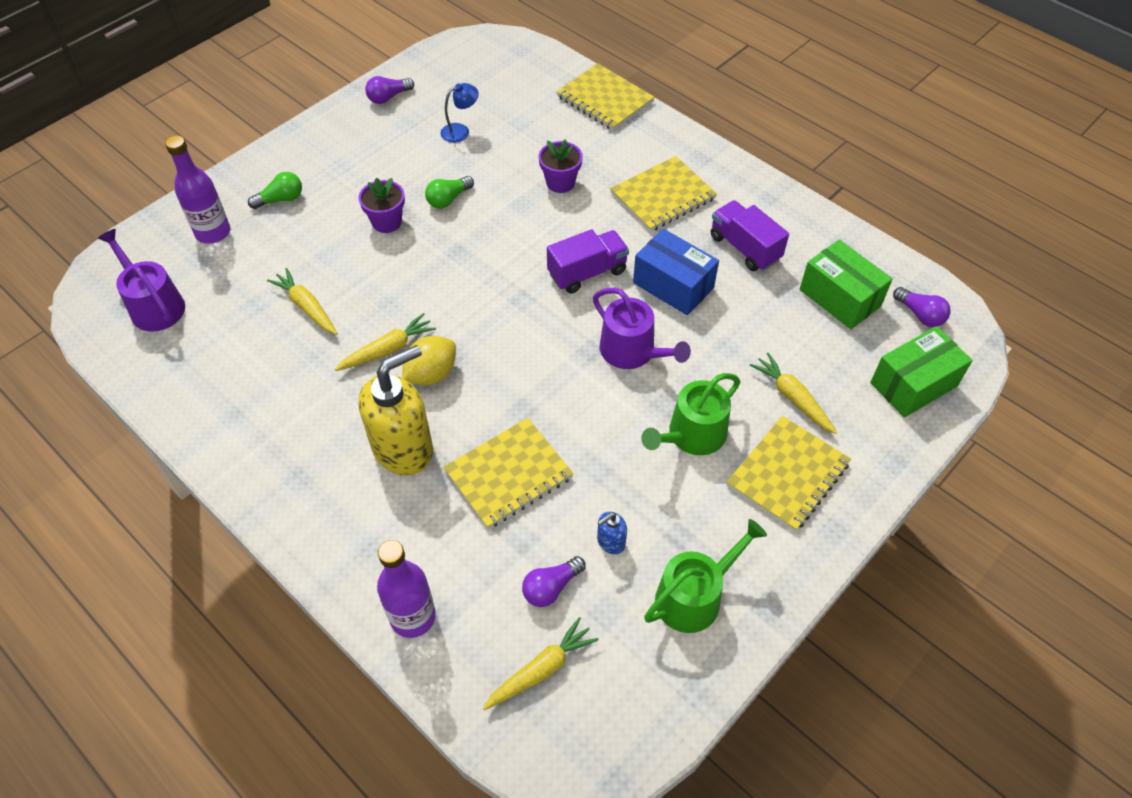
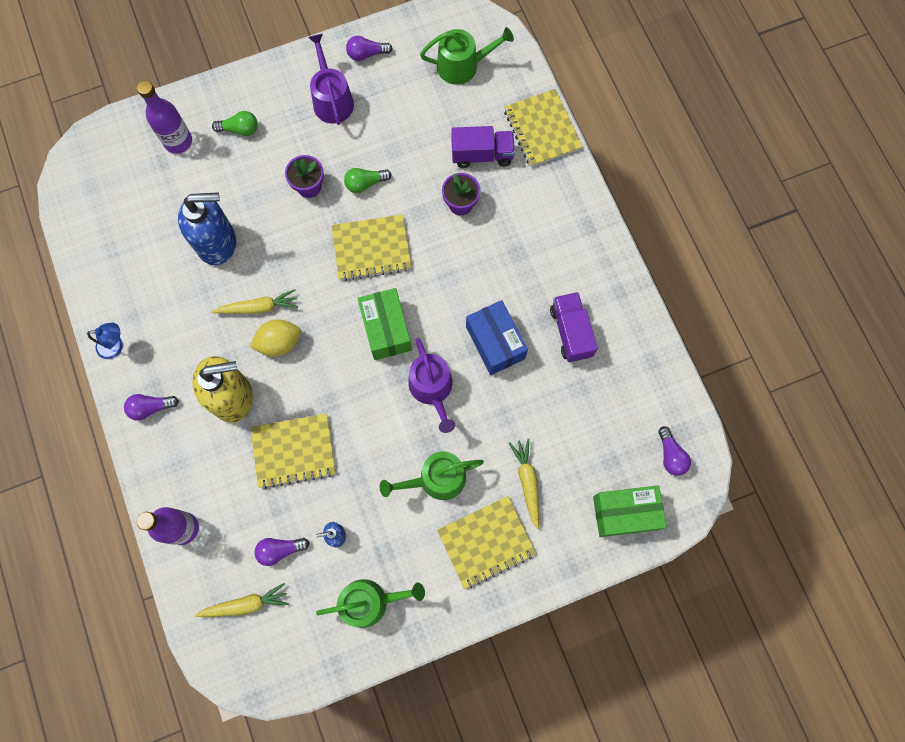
camera: 25 degrees right, 20 degrees up
purple watering can [98,229,185,332] -> purple watering can moved to [308,34,354,125]
yellow carrot [267,268,337,335] -> blue soap dispenser [178,192,236,265]
blue lamp [441,83,479,143] -> blue lamp moved to [87,323,123,359]
purple truck [547,229,629,294] -> purple truck moved to [452,126,515,168]
yellow notebook [610,156,717,232] -> yellow notebook moved to [331,214,412,281]
green box [800,239,893,329] -> green box moved to [358,288,412,360]
none -> purple light bulb [124,394,179,421]
none -> green watering can [420,27,514,85]

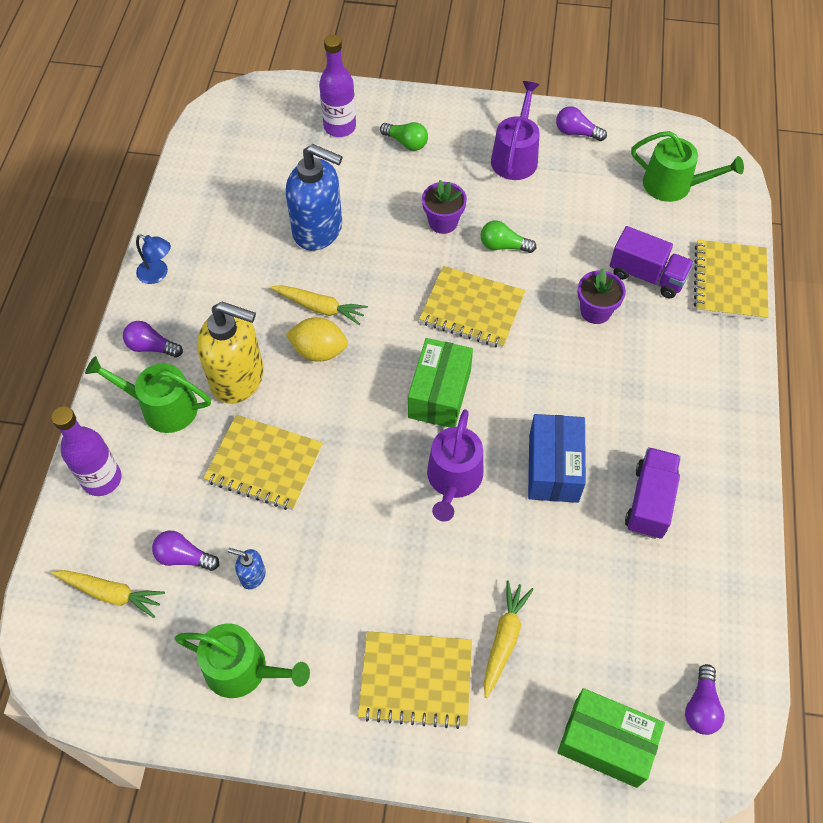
camera: 30 degrees right, 15 degrees down
green watering can [380,451,484,500] -> green watering can moved to [85,356,211,433]

